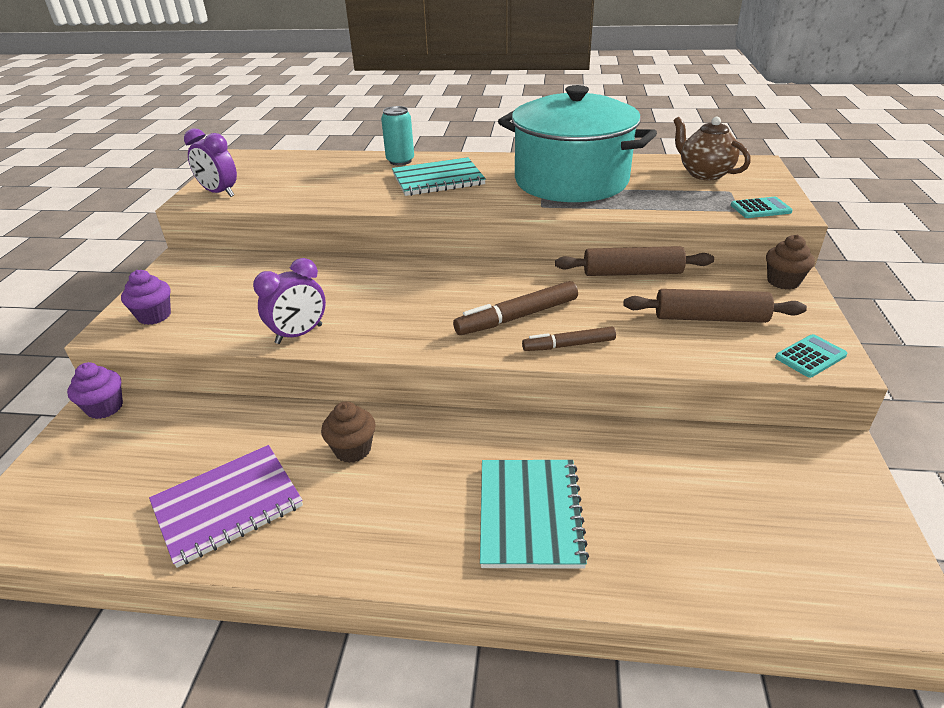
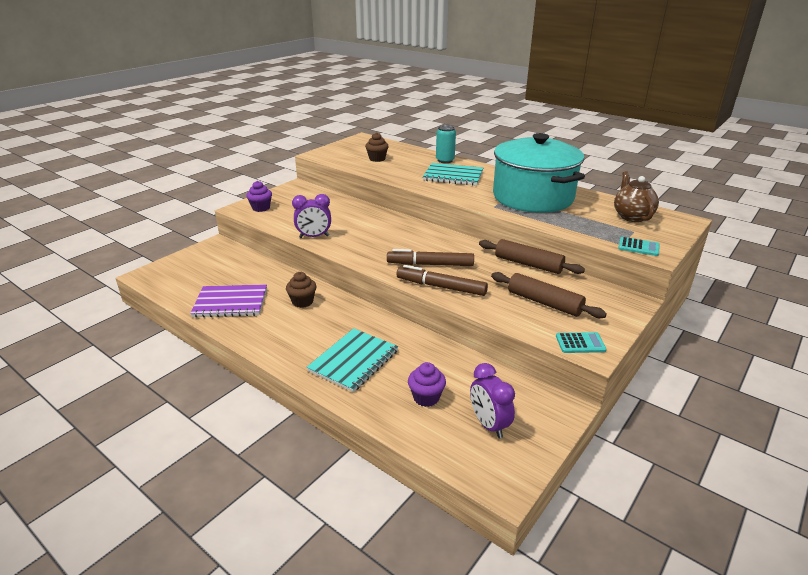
camera: 30 degrees right, 5 degrees down
purple cupcake [67,362,123,419] -> purple cupcake moved to [408,362,446,407]
purple clock [184,128,237,197] -> purple clock moved to [470,363,515,438]
brown marker [522,327,616,351] -> brown marker [397,265,488,296], size x1.53
brown cupcake [766,235,815,289] -> brown cupcake moved to [365,132,389,162]

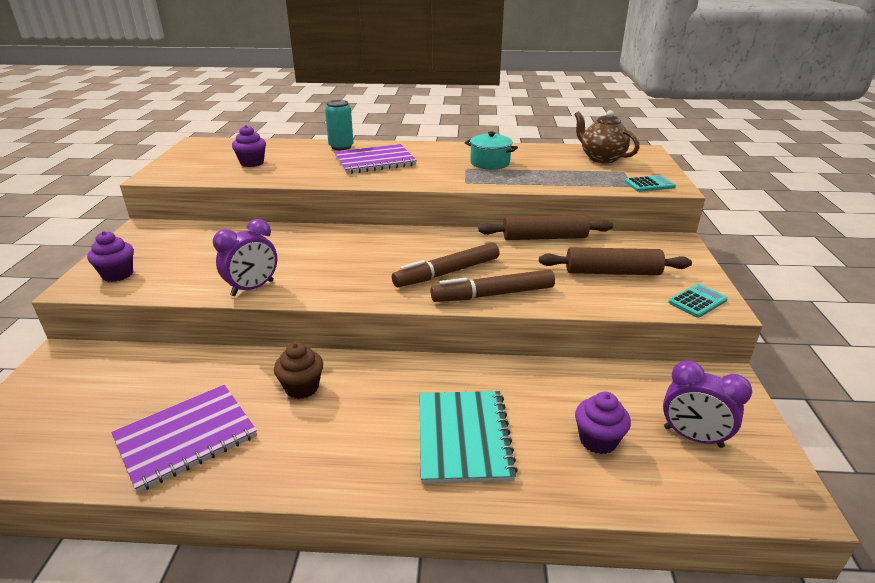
camera: 35 degrees left, 0 degrees up
brown cupcake [365,132,389,162] -> purple cupcake [232,125,266,167]
turquoise notebook [423,163,483,186] -> purple notebook [334,144,417,174]
turquoise pot [493,133,585,213] -> turquoise pot [465,131,518,170], size x0.41

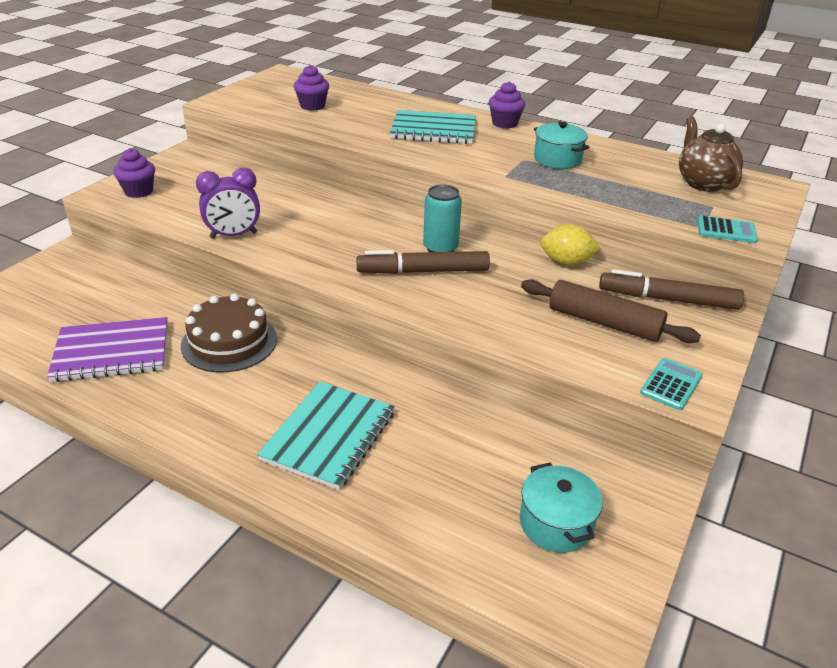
camera: 25 degrees right, 5 degrees up
brown cupcake [274,342,323,399] -> brown cake [181,294,277,373]
turquoise can [325,100,354,150] -> turquoise can moved to [423,185,462,252]
purple notebook [334,144,417,174] -> turquoise notebook [390,110,476,144]
brown marker [431,269,555,302] -> brown marker moved to [599,269,744,310]
brown rolling pin [478,215,613,240] -> yellow lemon [540,224,601,266]
purple cupcake [575,392,631,454] -> purple cupcake moved to [489,81,525,129]
purple clock [663,361,752,448] -> turquoise pot [520,463,603,553]
turquoise calculator [668,284,728,318] -> turquoise calculator turned 45 degrees counterclockwise [640,358,703,410]

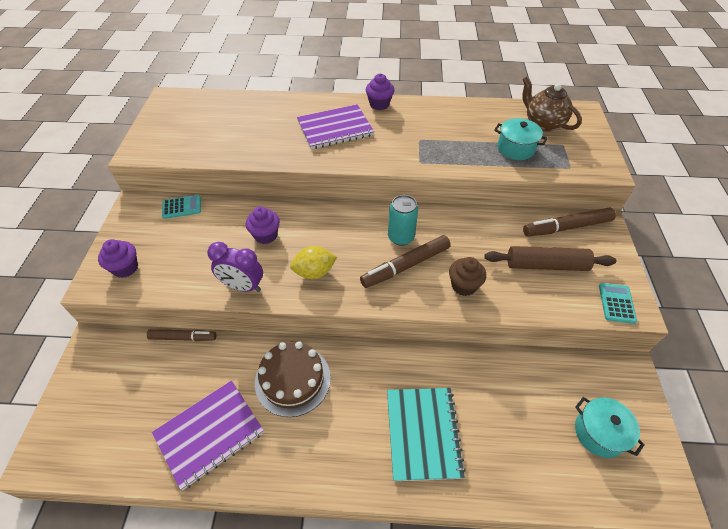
camera: 25 degrees left, 15 degrees up
purple clock [196,168,260,239] -> purple clock turned 60 degrees clockwise [207,242,263,292]
purple cupcake [294,65,329,111] -> purple cupcake moved to [246,207,280,244]
turquoise notebook [390,110,476,144] -> purple notebook [297,104,374,149]
turquoise pot [534,121,590,169] -> turquoise pot moved to [494,118,547,160]
yellow lemon [540,224,601,266] -> yellow lemon moved to [290,246,337,279]
turquoise calculator [697,216,758,243] -> turquoise calculator moved to [162,195,201,219]
none -> brown marker [147,329,216,341]
none -> brown cupcake [449,257,486,296]

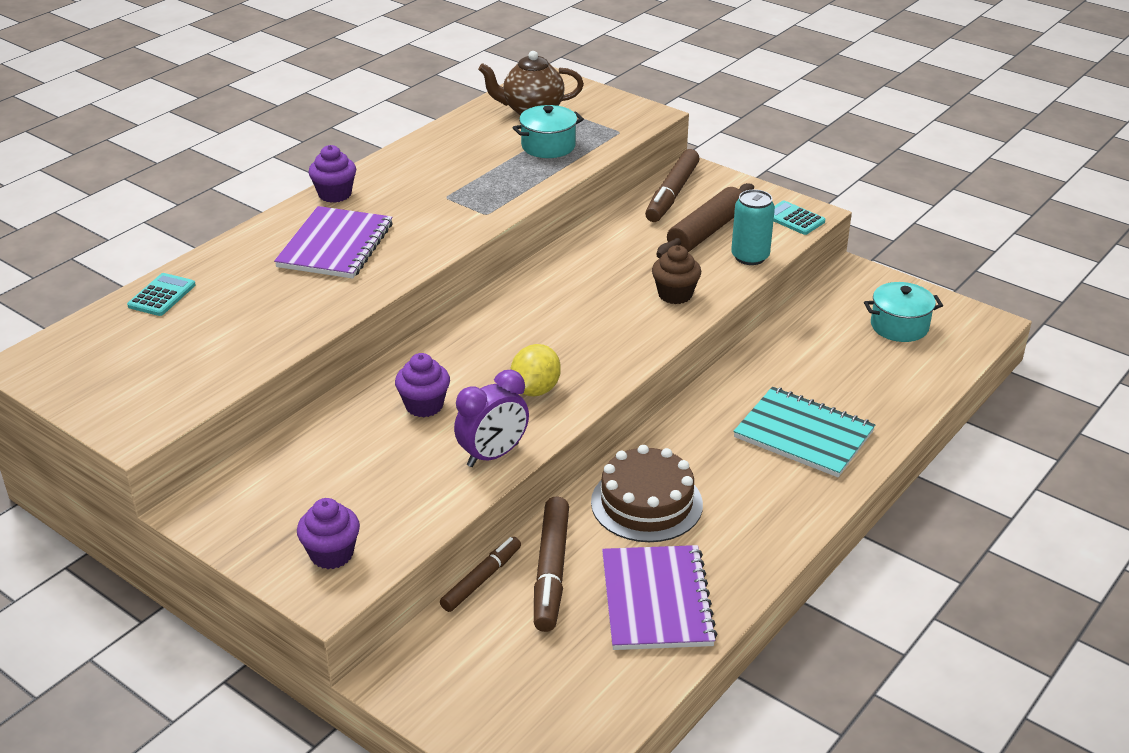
camera: 55 degrees left, 15 degrees down
turquoise calculator [162,195,201,219] -> turquoise calculator moved to [127,273,196,316]
brown marker [360,235,451,288] -> brown marker moved to [534,496,569,632]
turquoise can [388,195,418,246] -> turquoise can moved to [731,189,775,265]

